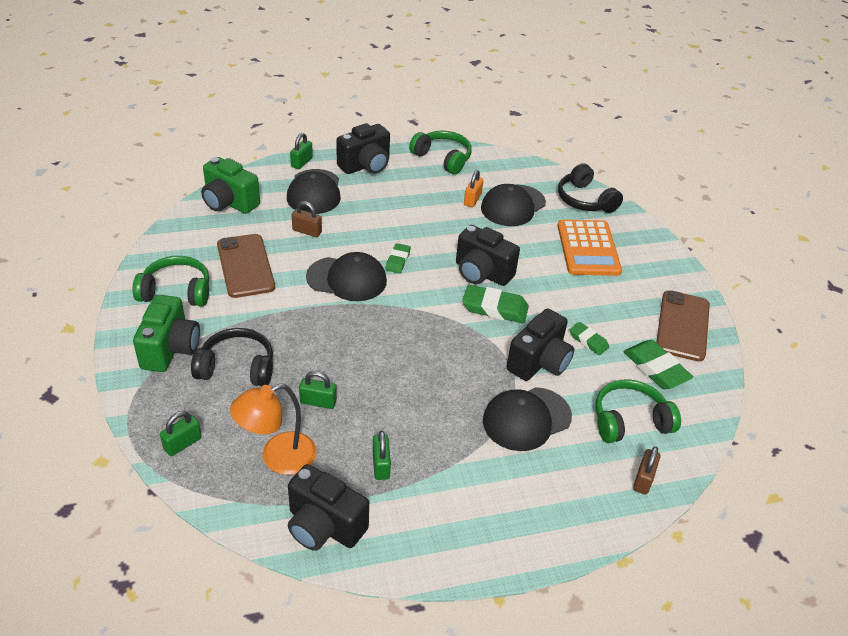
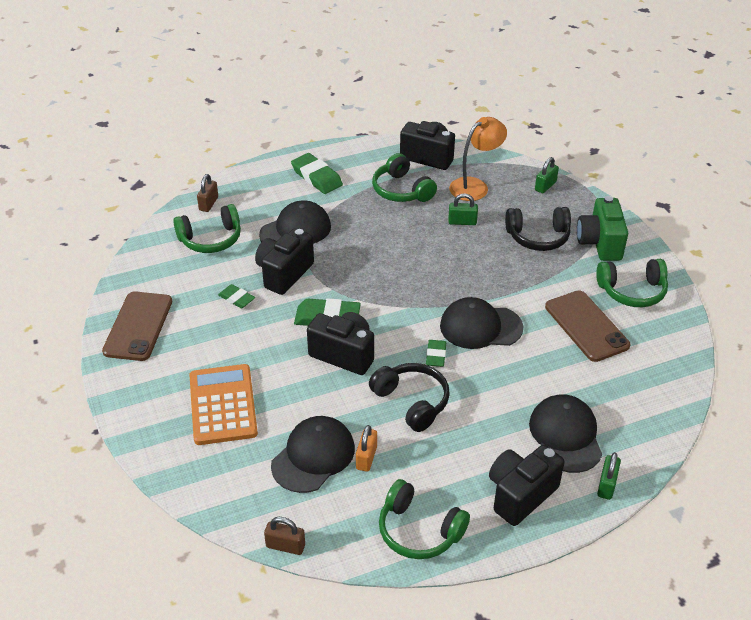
camera: 175 degrees right, 0 degrees up
green camera [201,157,260,214] -> none
brown padlock [292,201,322,237] -> brown padlock moved to [264,517,305,555]
green padlock [373,431,391,480] -> green headphones [372,153,437,202]
black headphones [558,163,623,213] -> black headphones moved to [369,363,450,432]
green eraser [624,340,693,389] -> green eraser moved to [291,153,343,194]

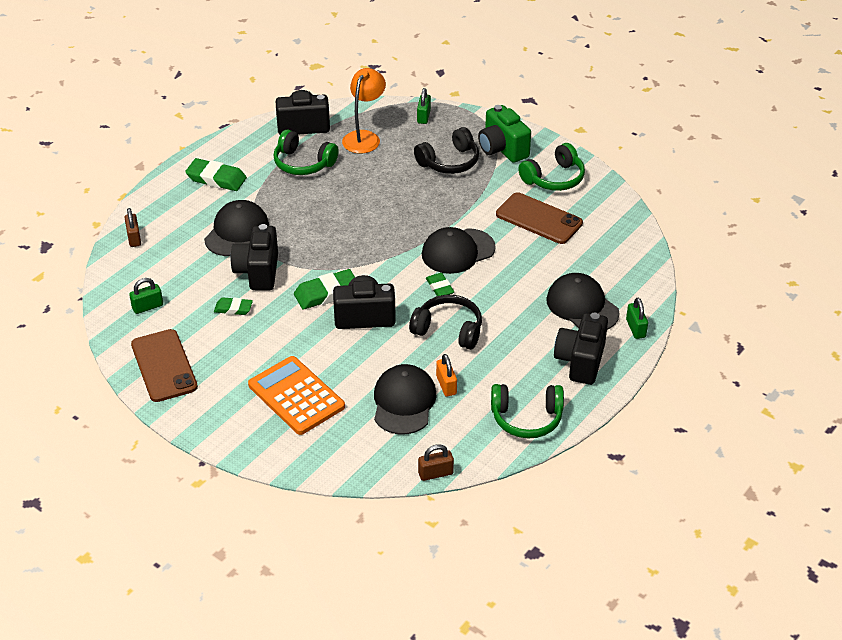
camera: 30 degrees left, 0 degrees up
green headphones [173,204,241,253] -> none
green padlock [448,193,478,225] -> green padlock moved to [129,278,163,314]

